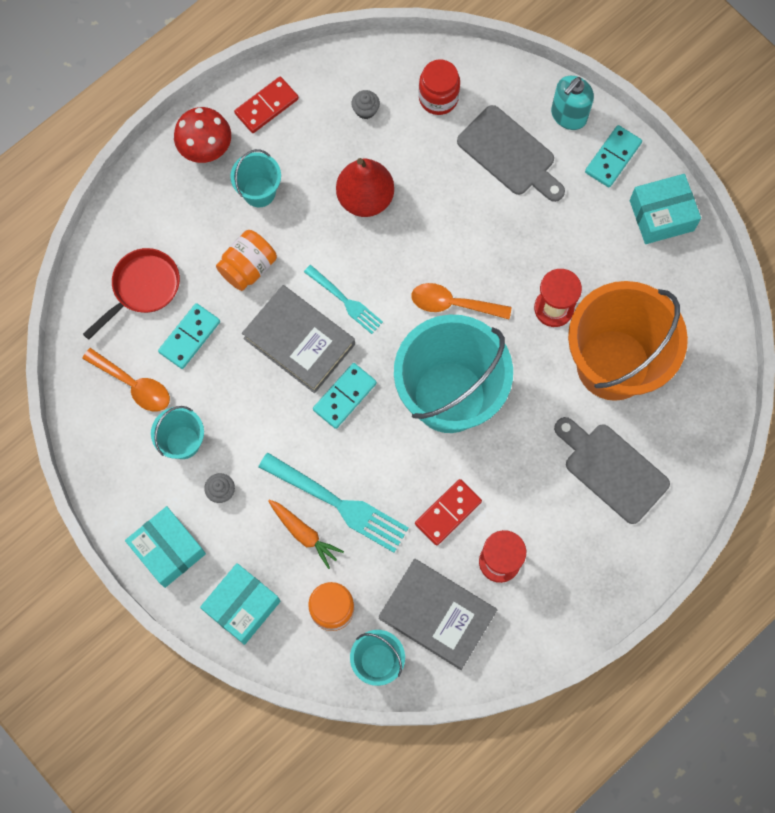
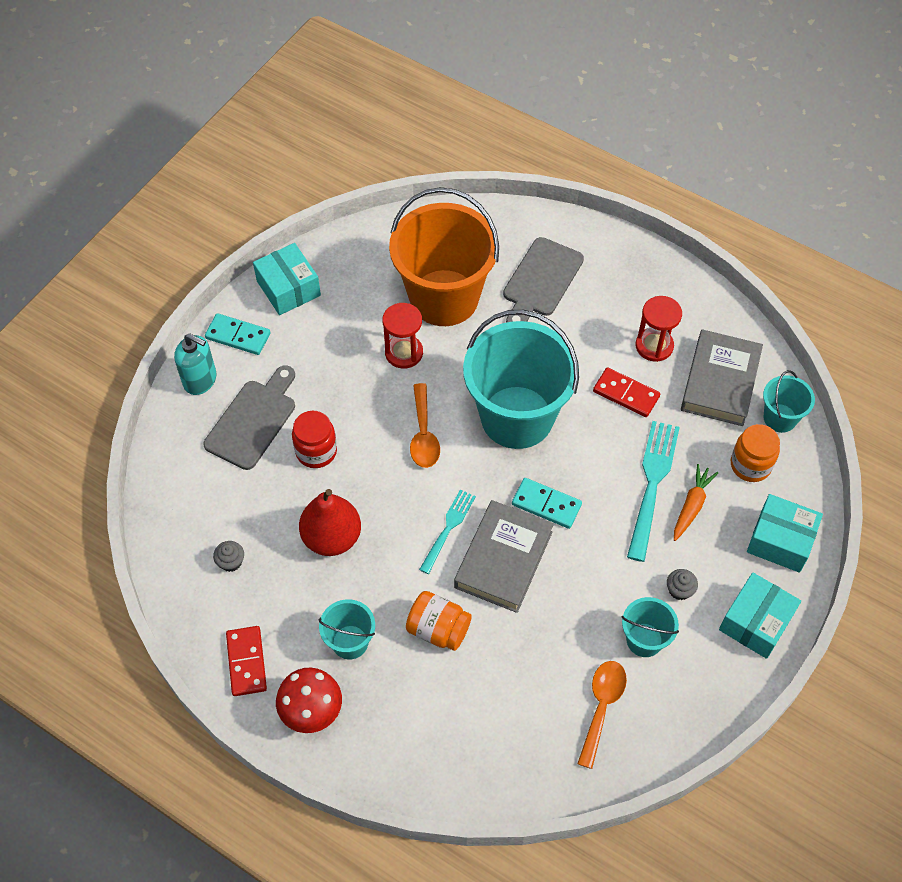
camera: 105 degrees left, 15 degrees down
red pan [83,248,180,340] -> none
turquoise domino [158,303,220,369] -> none
red domino [234,77,299,133] -> red domino turned 45 degrees clockwise [226,626,267,696]
red jar [419,59,460,115] -> red jar moved to [292,411,337,468]

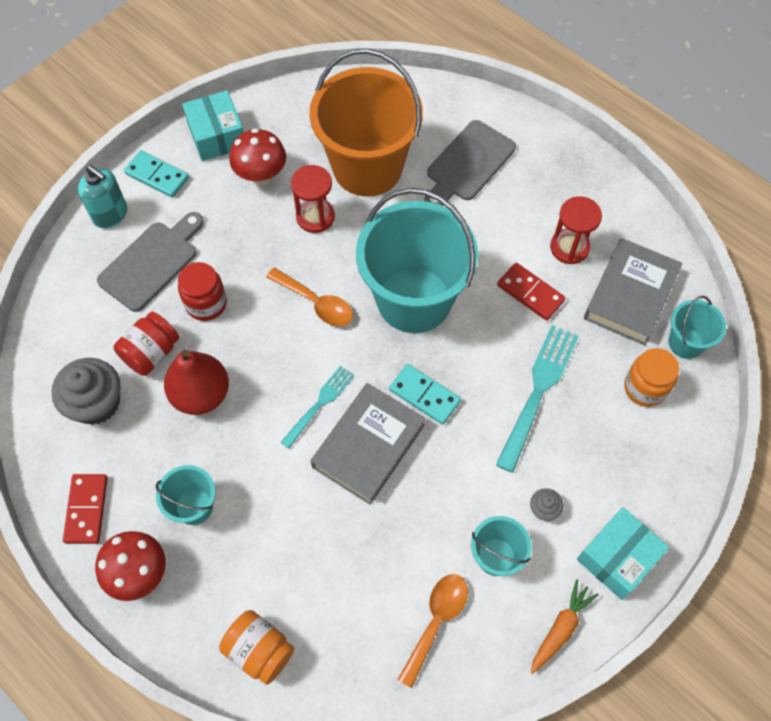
camera: 10 degrees right, 5 degrees up
grey cupcake [213,541,244,572] -> grey cupcake [51,358,121,425], size x2.12
orange jar [406,591,472,651] -> orange jar moved to [219,610,294,685]
orange spoon [410,383,440,468] -> orange spoon turned 60 degrees counterclockwise [266,268,353,326]
orange carrot [674,464,718,541] -> orange carrot moved to [531,579,599,674]
turquoise box [747,494,823,573] -> none
none -> red jar [114,312,179,376]
none -> red mushroom [229,128,286,185]

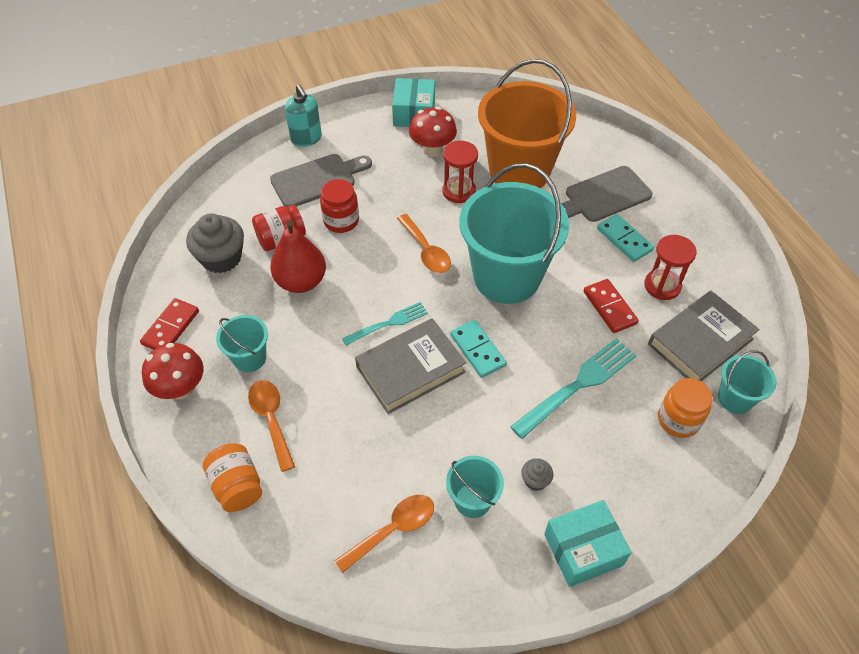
camera: 25 degrees right, 10 degrees down
turquoise domino [124,150,189,198] -> turquoise domino moved to [597,214,654,262]
orange carrot [531,579,599,674] -> none
none -> orange spoon [248,380,295,472]

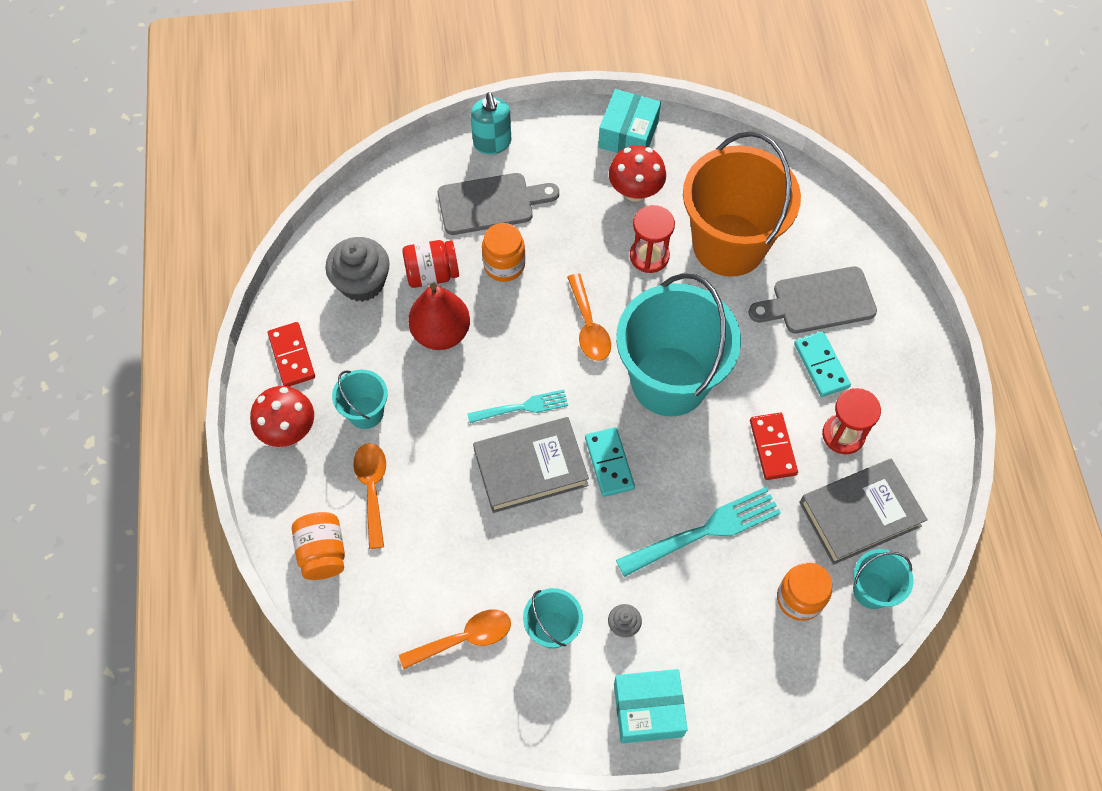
camera: 15 degrees right, 10 degrees up
red domino [140,298,199,350] -> red domino turned 60 degrees counterclockwise [268,322,315,386]
red jar [320,179,359,233] -> orange jar [482,223,525,282]

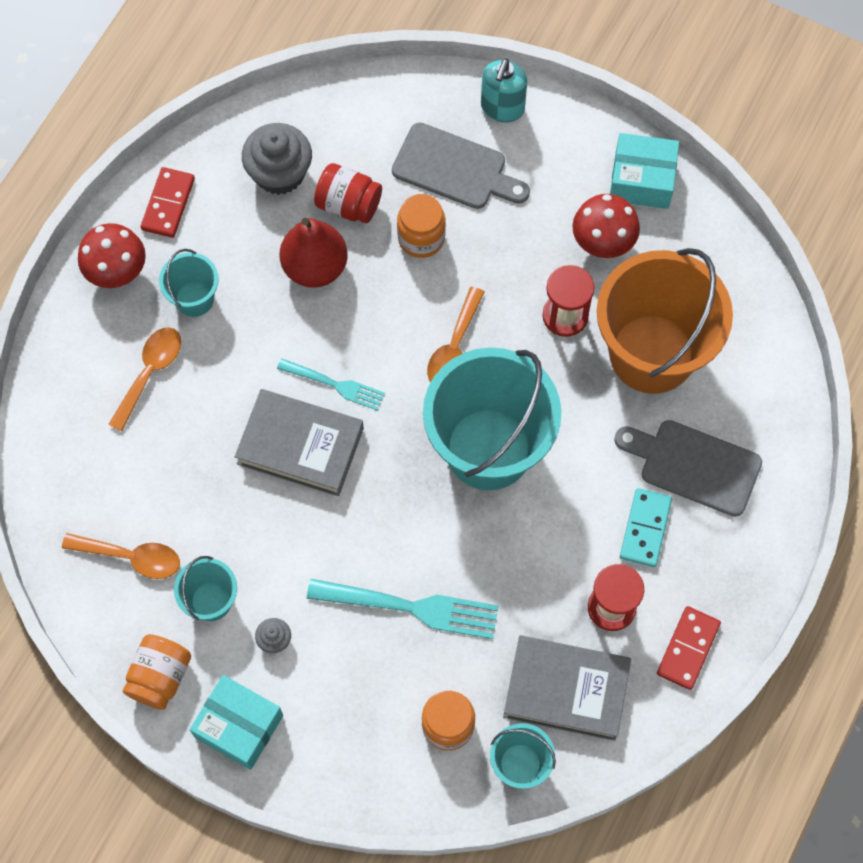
camera: 35 degrees right, 5 degrees up
orange jar [292,512,345,580] -> orange jar moved to [123,634,191,710]
turquoise domino [585,427,635,497] -> none
turquoise box [598,89,661,153] -> turquoise box turned 45 degrees clockwise [610,133,679,209]
red domino [750,413,798,480] -> red domino moved to [657,606,721,690]

